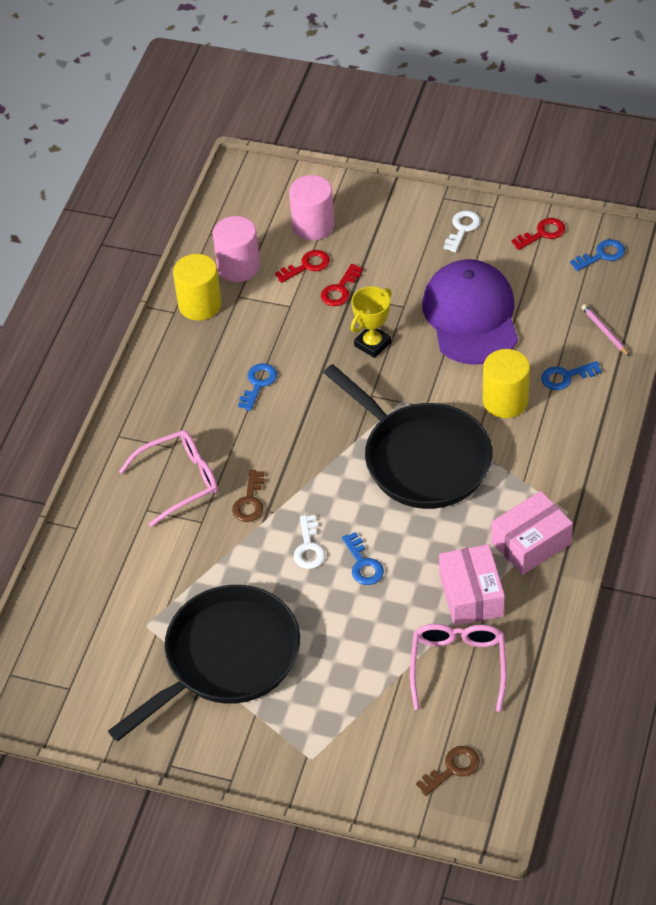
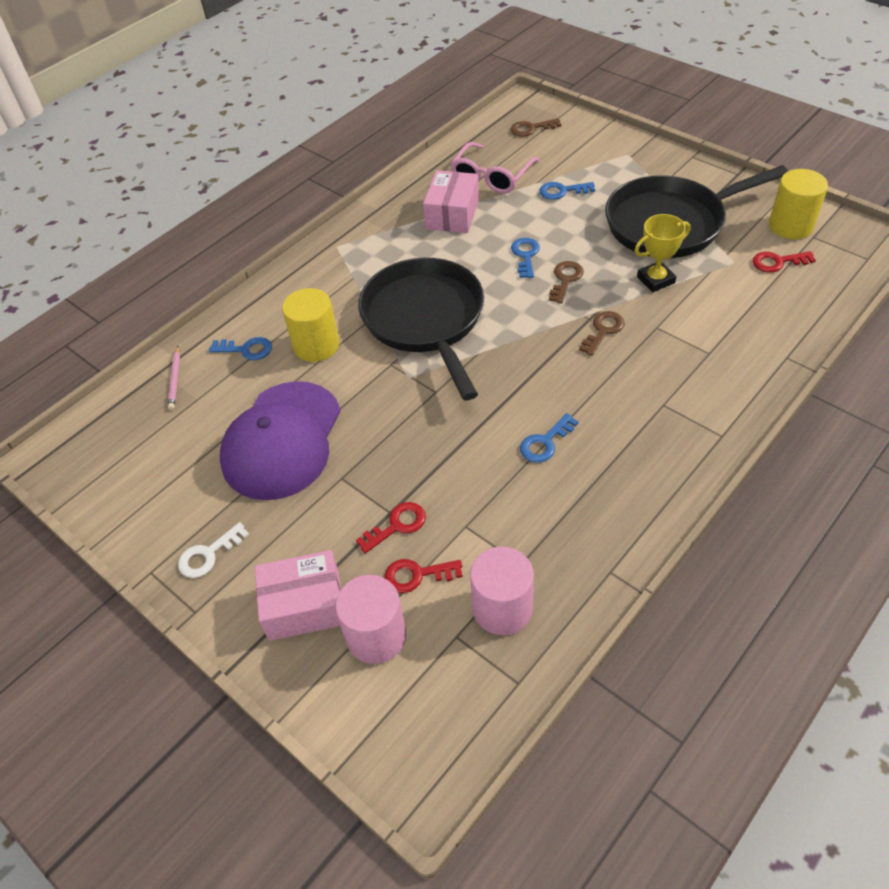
camera: 155 degrees left, 0 degrees up
pink glasses [119,430,218,527] -> none
yellow cylinder [173,254,222,321] -> yellow cylinder moved to [769,169,828,239]
white key [294,515,326,569] -> brown key [549,261,584,303]
yellow trophy [351,286,392,358] -> yellow trophy moved to [635,214,691,292]
pink box [491,491,573,575] -> pink box moved to [255,550,341,641]
red key [512,218,566,250] -> red key moved to [753,251,816,273]
blue key [570,239,625,271] -> blue key moved to [539,182,595,200]

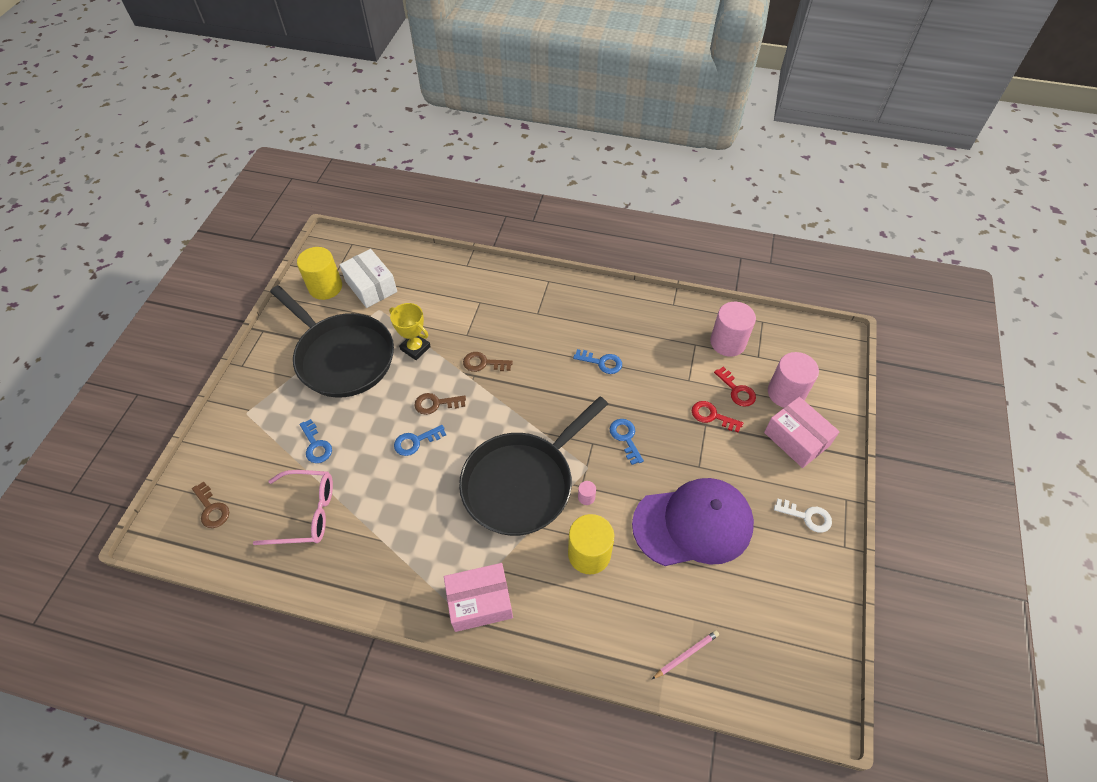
camera: 120 degrees left, 5 degrees up
blue key [209,337,272,360] -> blue key moved to [610,419,644,465]
pink box [423,170,479,233] -> pink box moved to [444,563,513,632]
red key [753,251,816,273] -> white box [339,249,397,308]
none -> pink cylinder [578,481,596,505]

